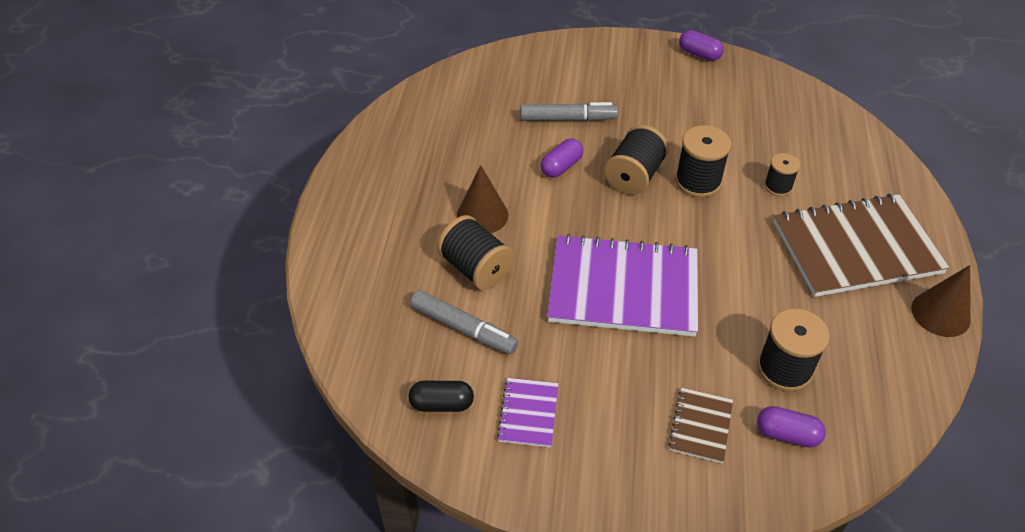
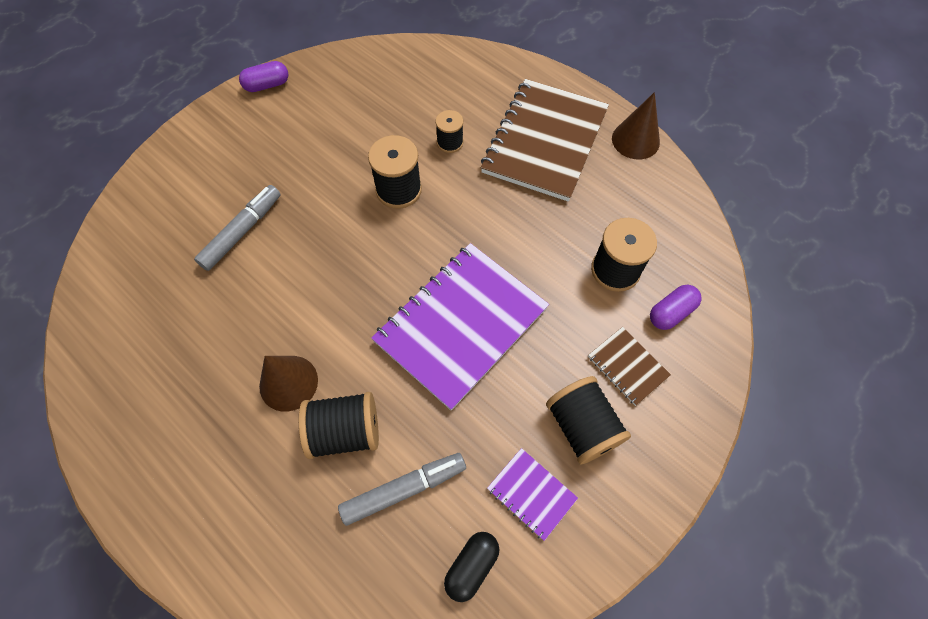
camera: 55 degrees left, 15 degrees up
purple capsule [541,138,583,178] -> none
black spool [604,125,669,195] -> black spool moved to [546,376,631,465]

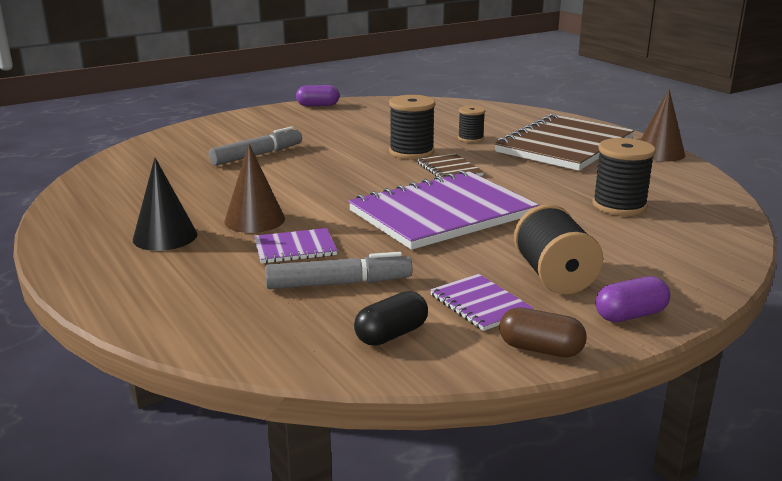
camera: 15 degrees right, 40 degrees down
black spool [299,392,379,459] -> purple notebook [254,228,337,264]
brown notebook [588,327,671,406] -> brown notebook moved to [417,153,484,178]
purple capsule [650,285,701,330] -> purple capsule moved to [596,276,670,322]
none -> black cone [133,158,197,251]
none -> brown capsule [499,307,587,357]

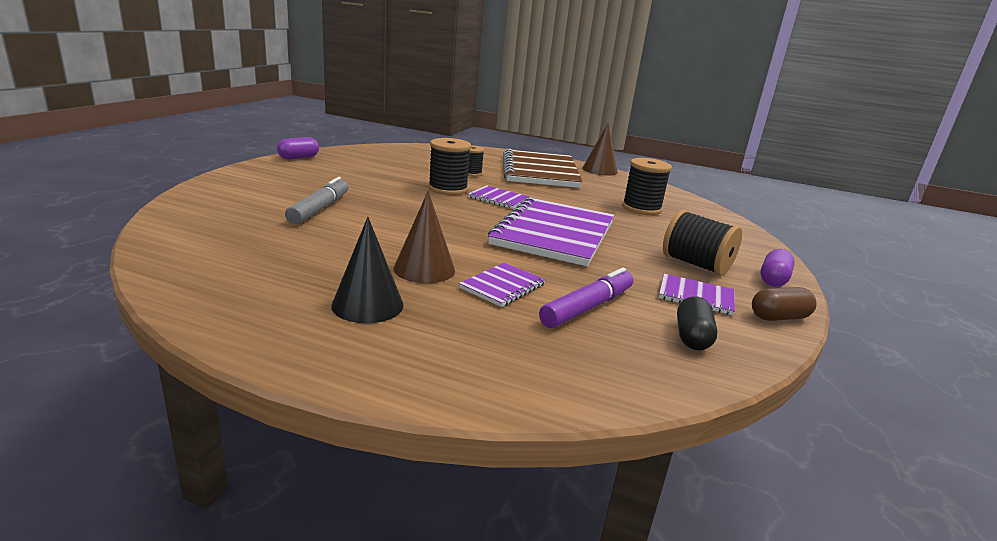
camera: 40 degrees left, 0 degrees up
grey marker [265,252,413,289] -> purple marker [539,268,633,328]
brown notebook [417,153,484,178] -> purple notebook [468,185,530,209]

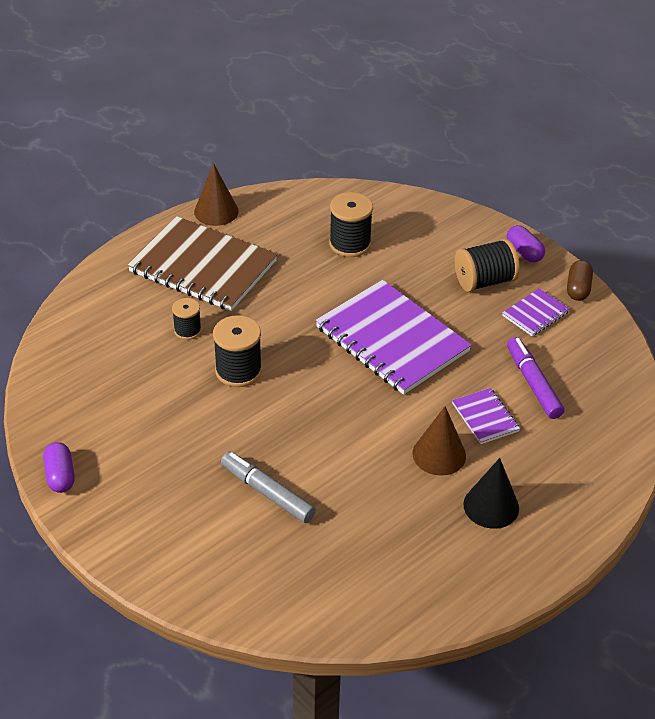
camera: 60 degrees left, 20 degrees up
purple notebook [468,185,530,209] -> none
black capsule [677,296,717,351] -> none

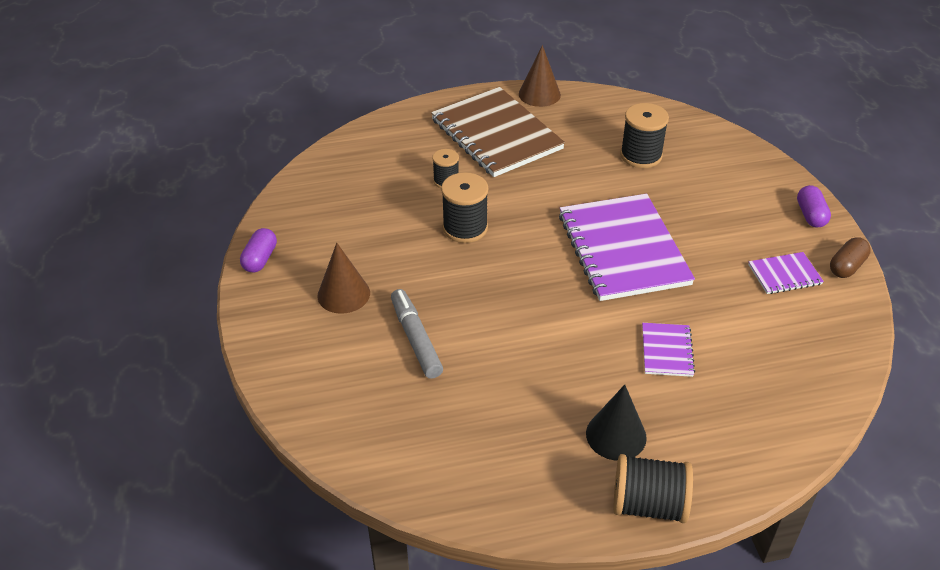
camera: 30 degrees right, 0 degrees up
brown cone [412,406,466,476] -> brown cone moved to [317,243,370,314]
black spool [455,239,520,292] -> black spool moved to [614,454,693,523]
purple marker [507,337,564,419] -> none

